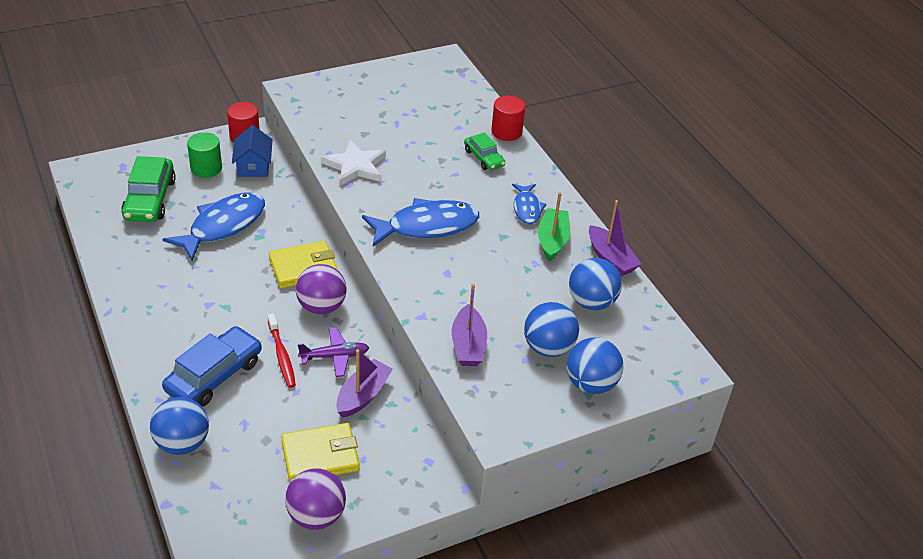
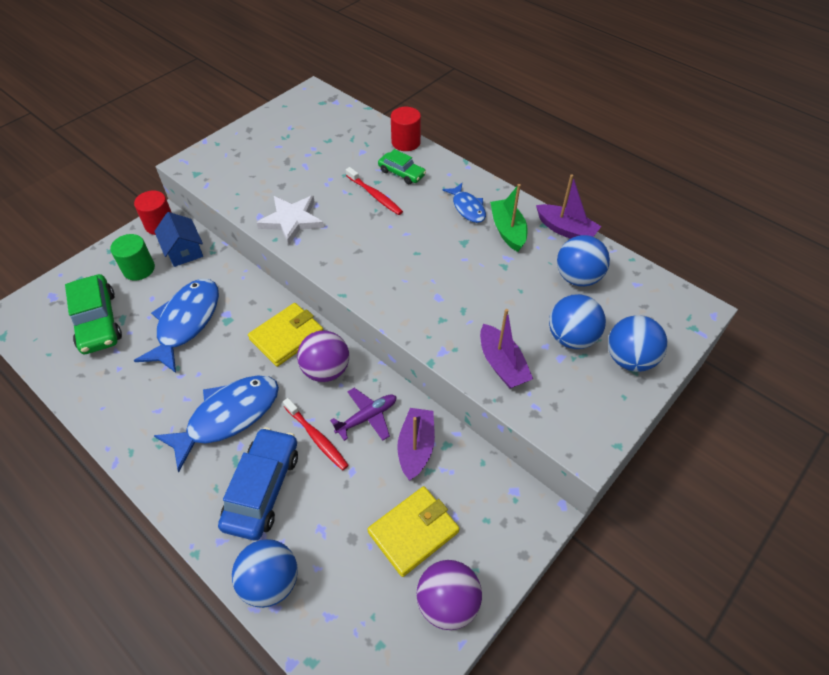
camera: 20 degrees left, 10 degrees up
blue fish [362,198,479,247] -> blue fish moved to [154,375,279,472]
none -> red toothbrush [346,167,403,215]

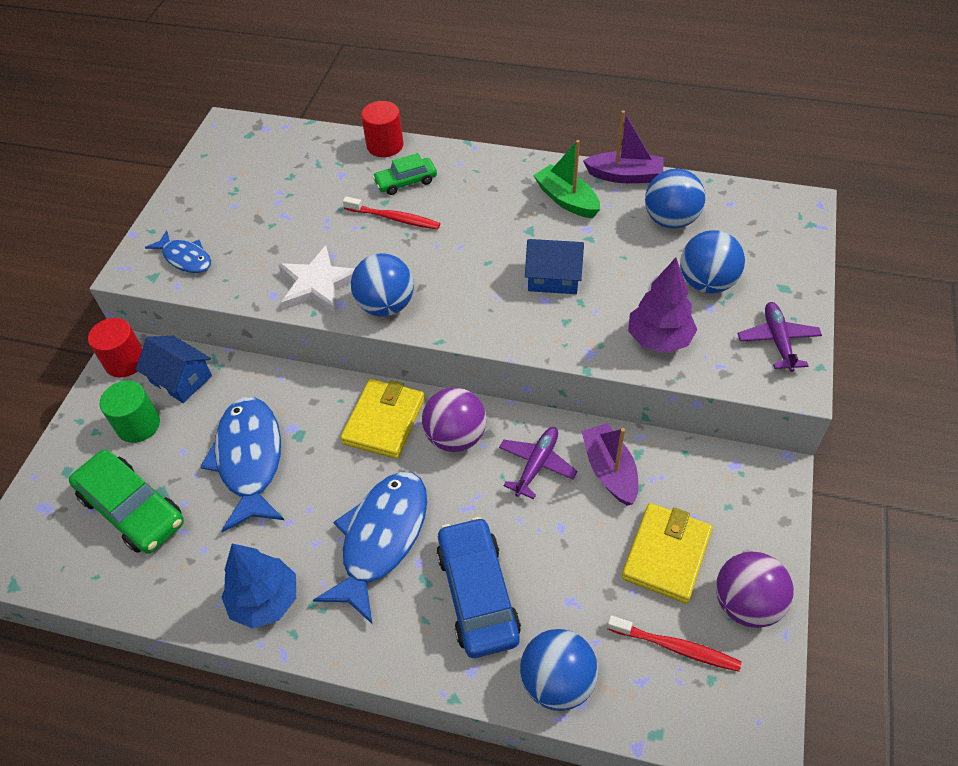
camera: 25 degrees left, 0 degrees up
red toothbrush [283,398,349,470] -> red toothbrush moved to [607,615,741,672]
green car [378,149,426,184] -> green car turned 150 degrees clockwise [372,153,437,195]
blue fish [442,183,486,223] -> blue fish moved to [145,230,211,273]
purple boat [480,309,533,389] -> purple tree [628,258,697,353]
blue ball [608,315,668,372] -> blue ball moved to [351,253,414,317]
none -> blue tree [221,544,296,629]
none -> blue house [525,239,584,294]
none -> purple plane [737,302,822,372]

